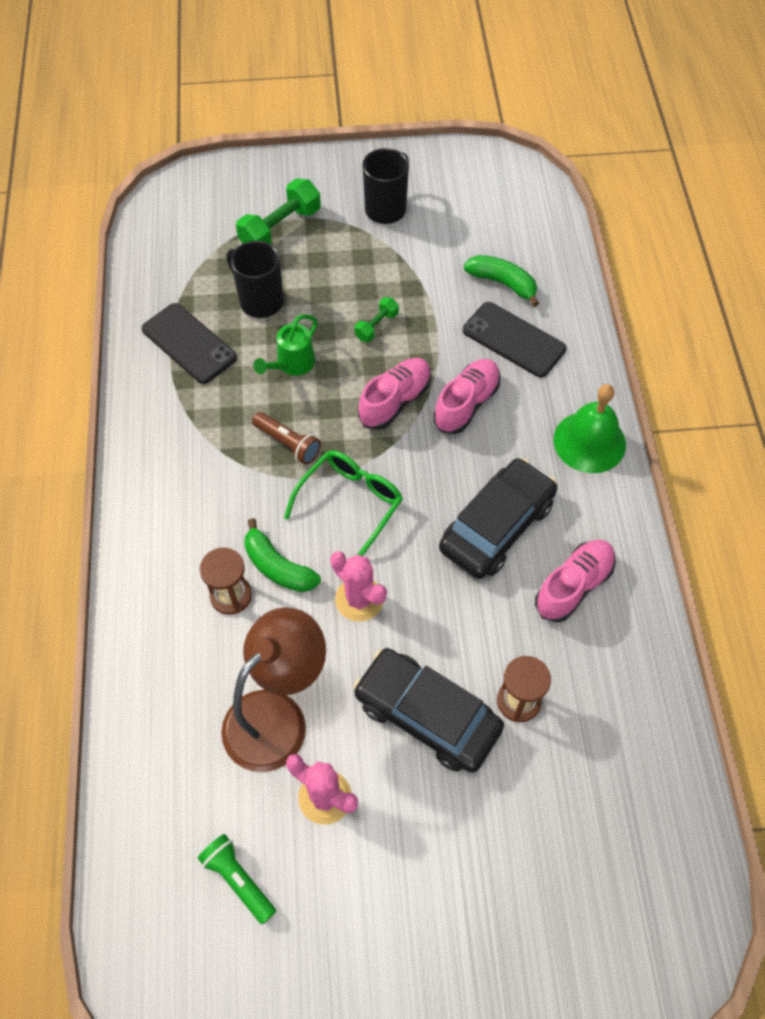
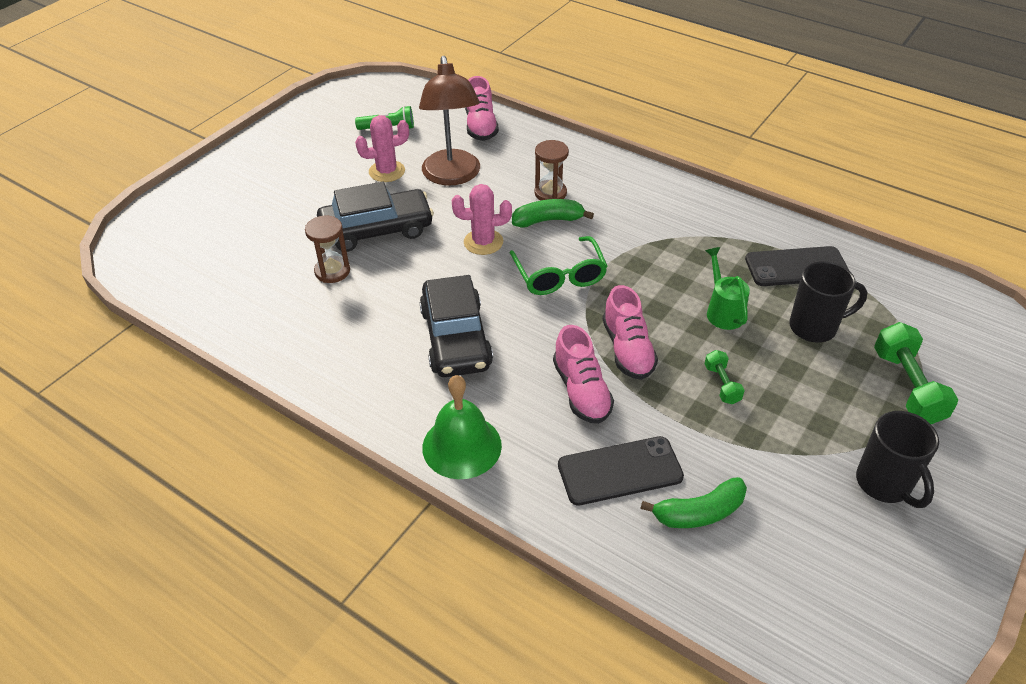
camera: 130 degrees right, 15 degrees down
brown flashlight [252,412,321,465] -> none
pink shoe [535,540,616,622] -> pink shoe moved to [465,76,499,141]

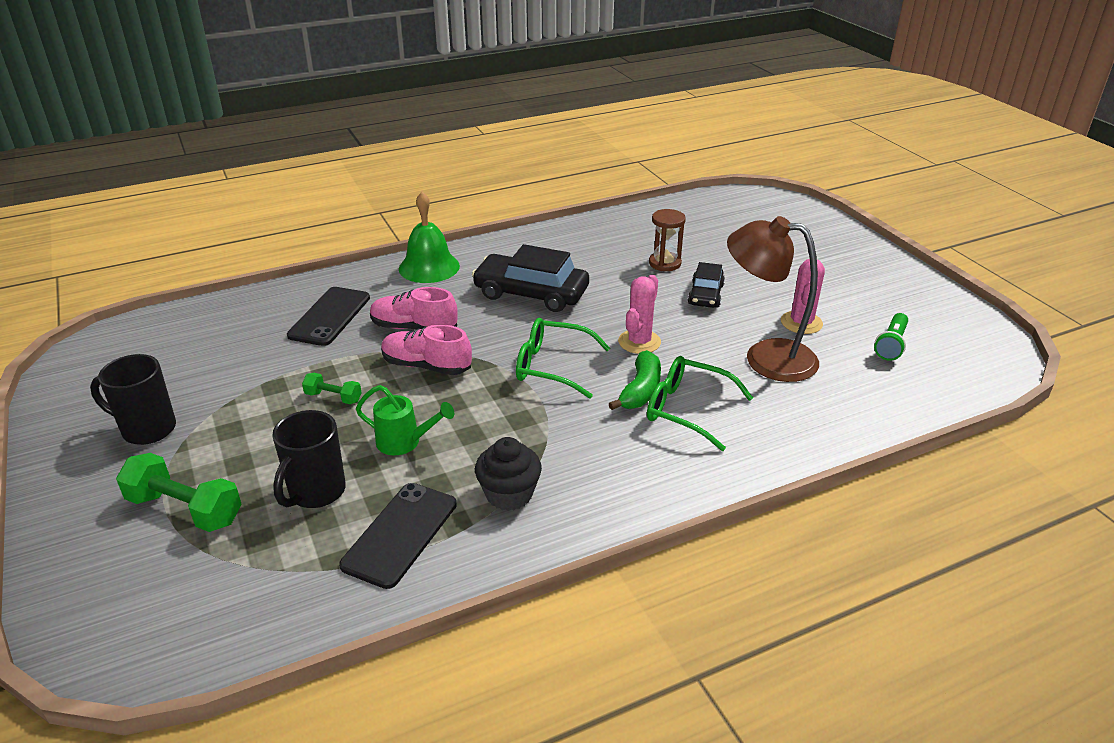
camera: 120 degrees right, 10 degrees down
black car [317,182,434,252] -> black car [688,262,725,308], size x0.59
pink shoe [465,76,499,141] -> none
brown hourglass [534,140,569,201] -> green glasses [647,356,753,451]
green banana [640,477,747,528] -> none
none -> black cupcake [475,437,542,511]

